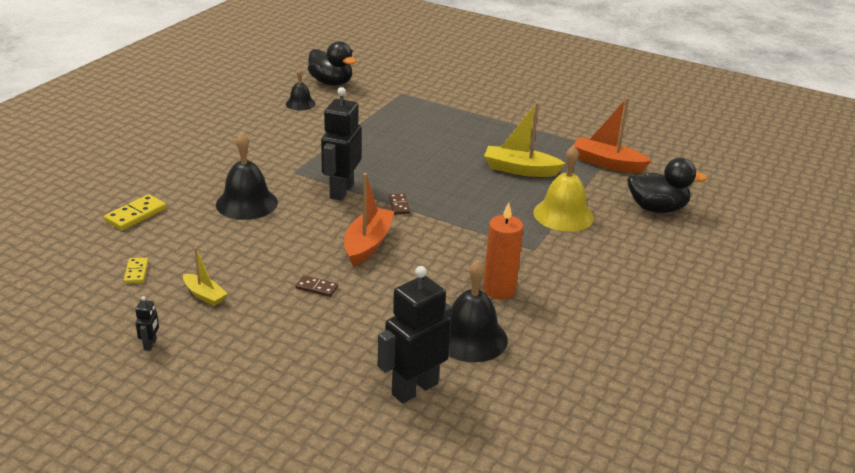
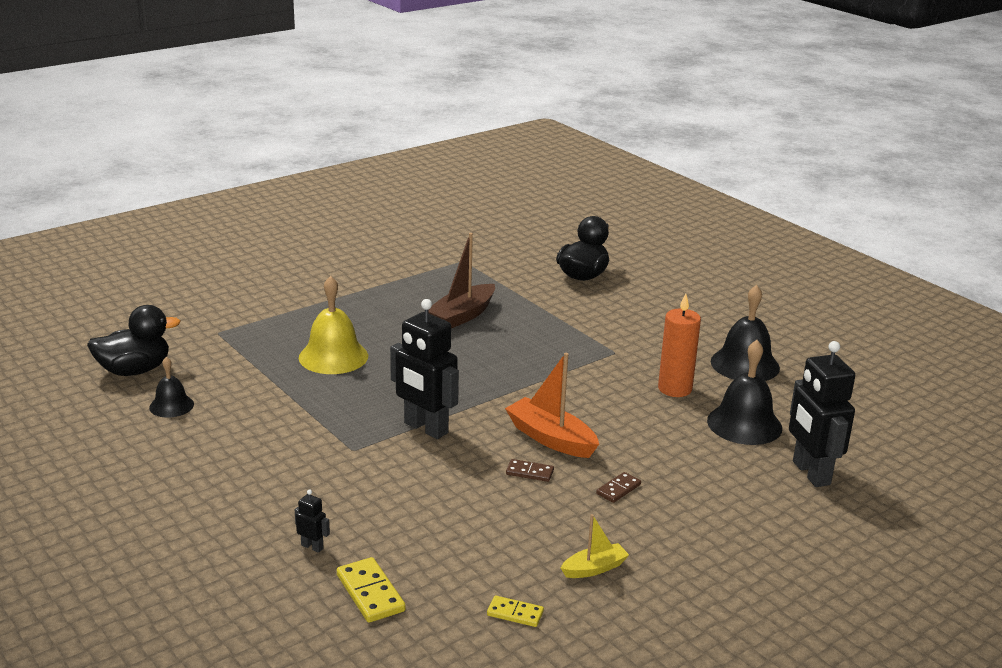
camera: 65 degrees left, 5 degrees down
black robot [136,296,159,351] -> black robot moved to [295,490,330,553]
black bell [216,133,278,220] -> black bell moved to [710,285,780,381]
brown domino [389,193,410,215] -> brown domino moved to [506,459,554,482]
yellow boat [484,102,566,177] -> brown boat [428,233,495,328]
yellow bell [533,145,594,232] -> yellow bell moved to [299,276,368,374]
orange boat [572,97,651,173] -> none

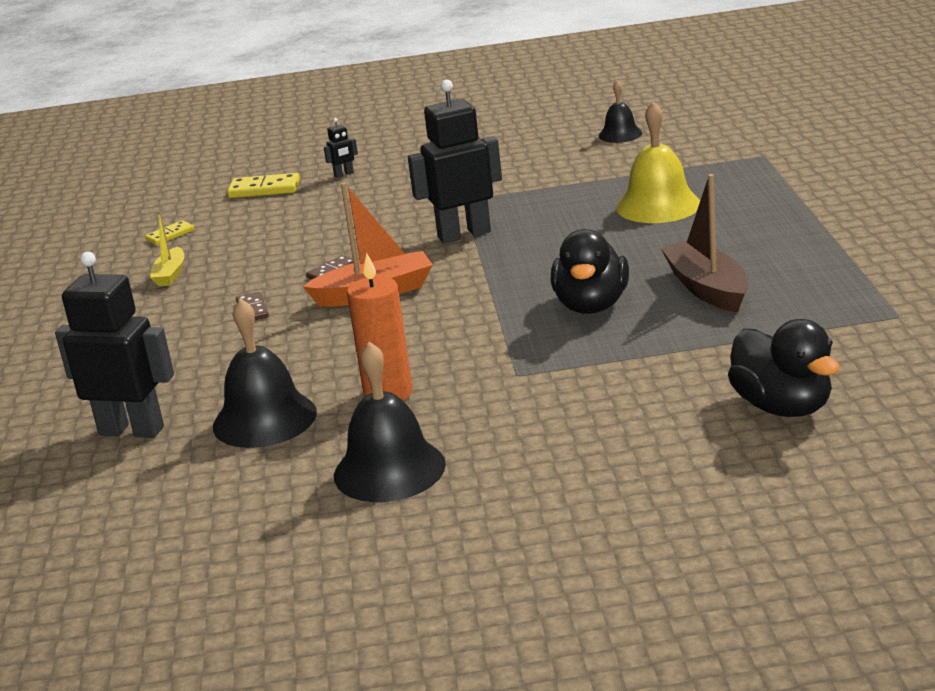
camera: 125 degrees right, 0 degrees up
black duck [87,305,180,376] -> black duck moved to [551,229,629,314]

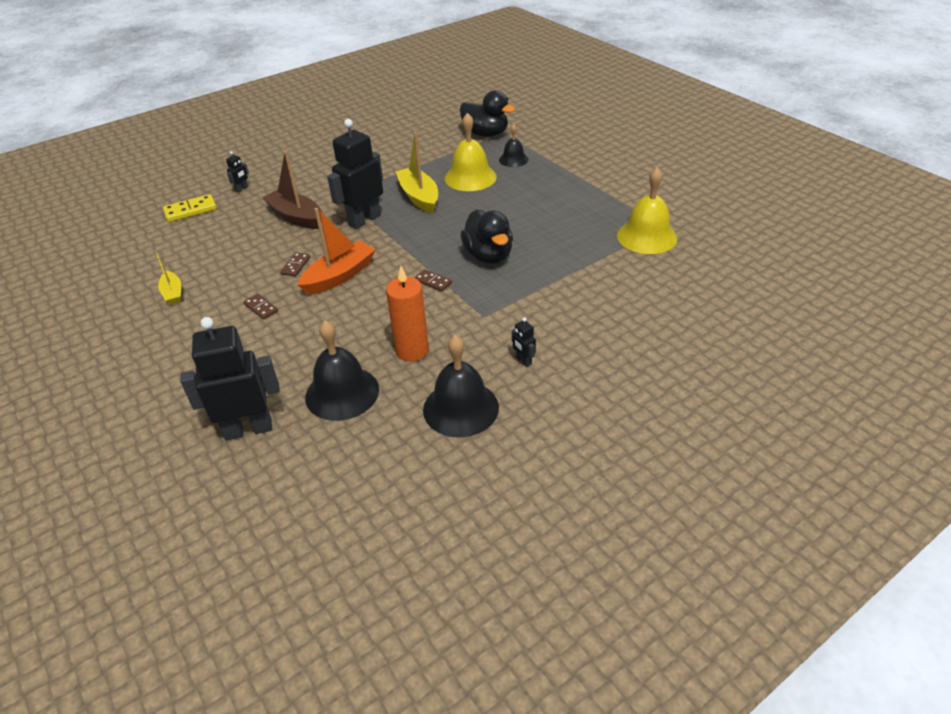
camera: 30 degrees left, 15 degrees up
yellow domino [145,220,194,245] -> none
black bell [599,80,642,143] -> black bell moved to [499,124,528,167]
brown boat [661,174,748,313] -> brown boat moved to [262,151,322,229]
black duck [728,319,840,417] -> black duck moved to [460,90,515,137]
none -> yellow boat [395,132,438,213]
none -> brown domino [414,269,452,292]
none -> black robot [512,317,536,367]
none -> yellow bell [617,167,677,254]

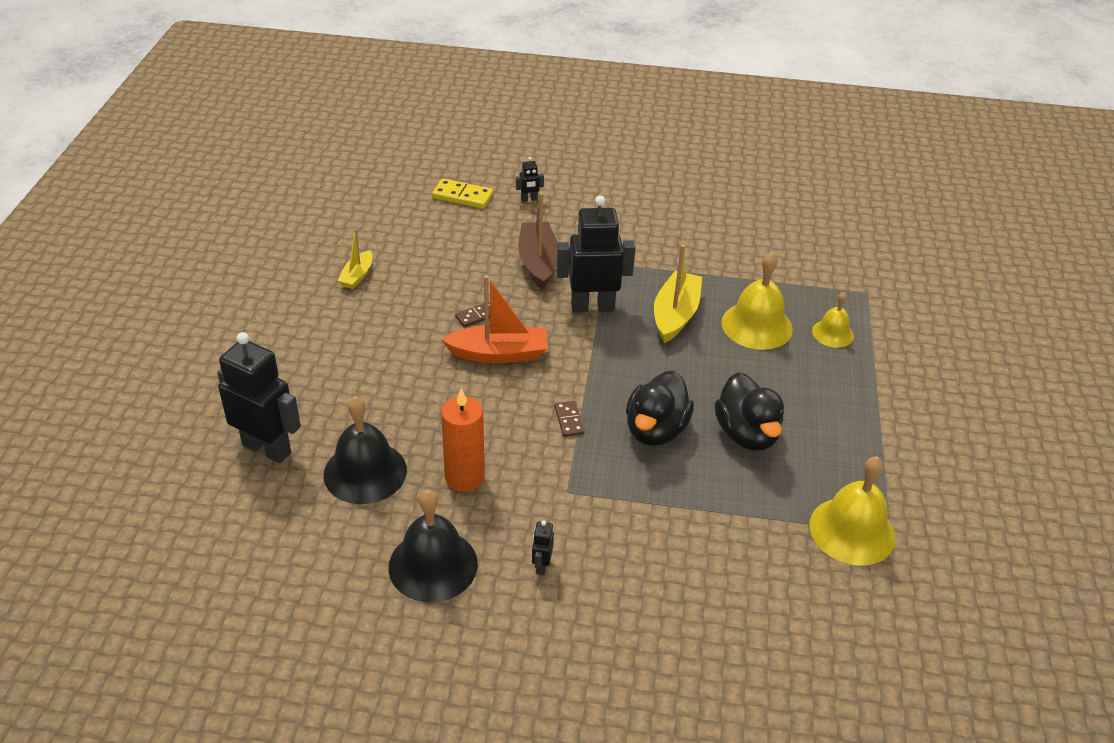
camera: 40 degrees right, 0 degrees up
brown domino [243,294,278,320] -> none
black duck [460,90,515,137] -> black duck moved to [714,372,784,450]
black bell [499,124,528,167] -> yellow bell [812,292,854,348]

